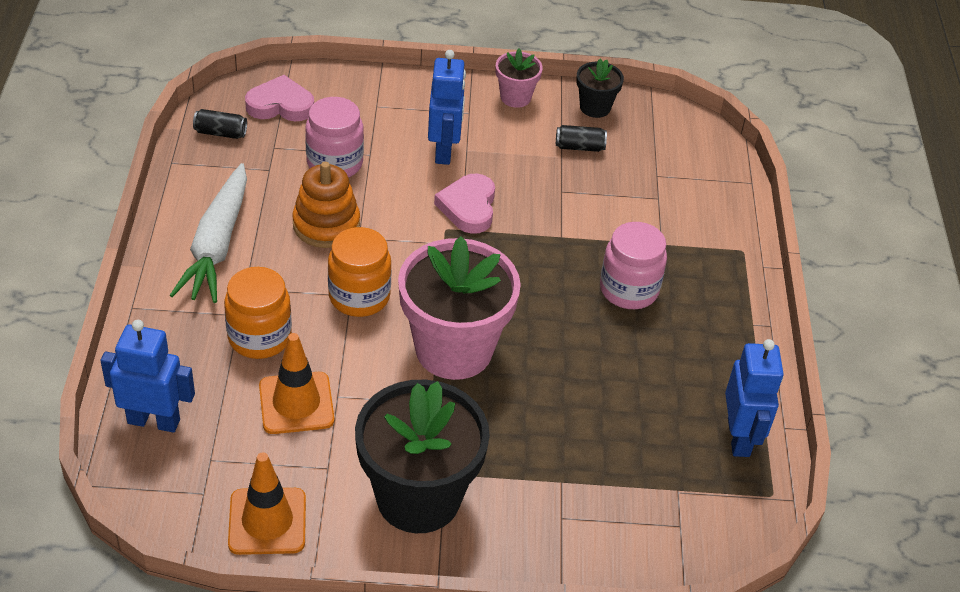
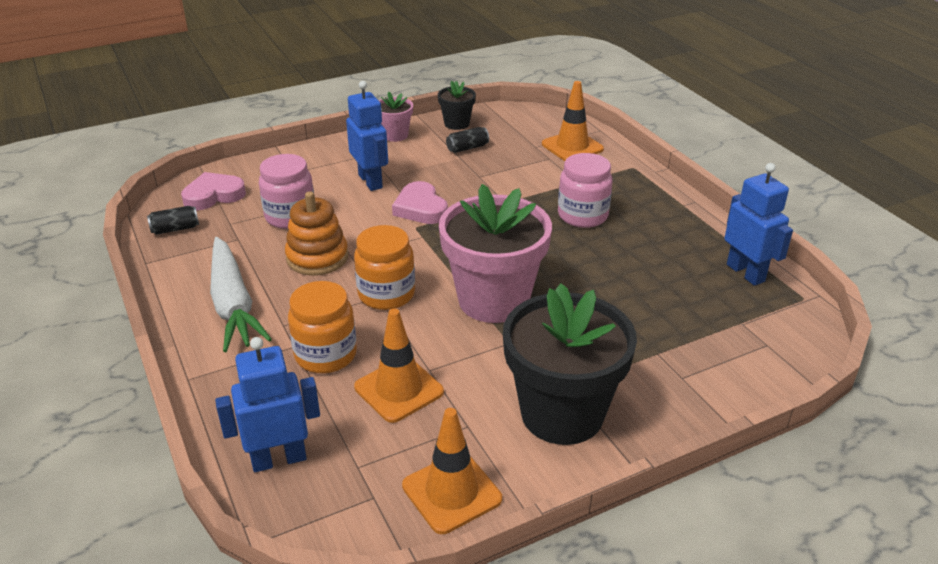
camera: 25 degrees left, 10 degrees down
none -> orange traffic cone [542,81,604,161]

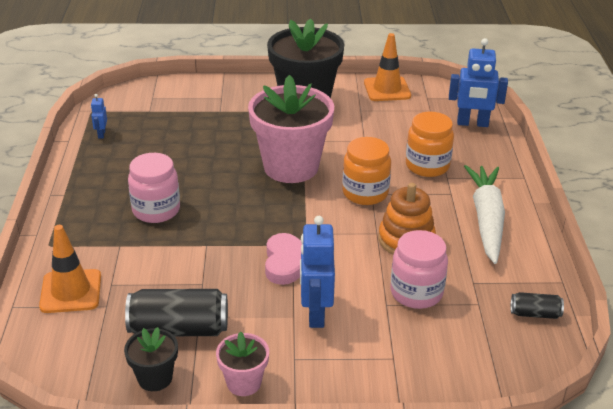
camera: 155 degrees left, 0 degrees up
pink heart [181,172,246,210] -> none
orange traffic cone [354,308,444,423] -> none
black can [446,127,489,153] -> black can [125,289,228,336], size x1.93
blue robot [725,163,793,286] -> blue robot [91,94,107,139], size x0.48

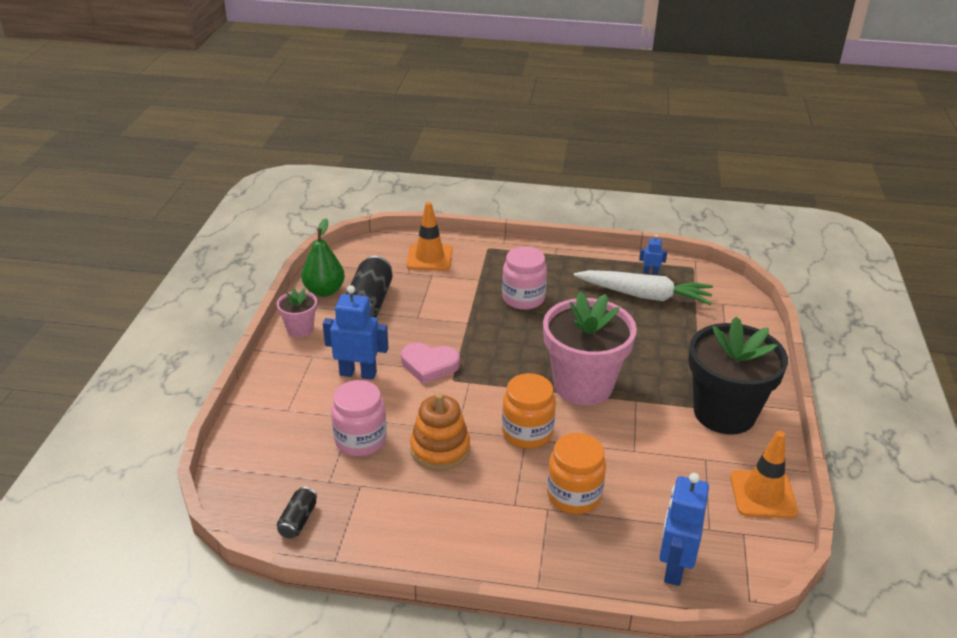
camera: 100 degrees right, 0 degrees up
black flower pot [124,327,178,391] -> green pear [301,218,345,297]
white carrot [464,165,505,264] -> white carrot moved to [574,270,713,305]

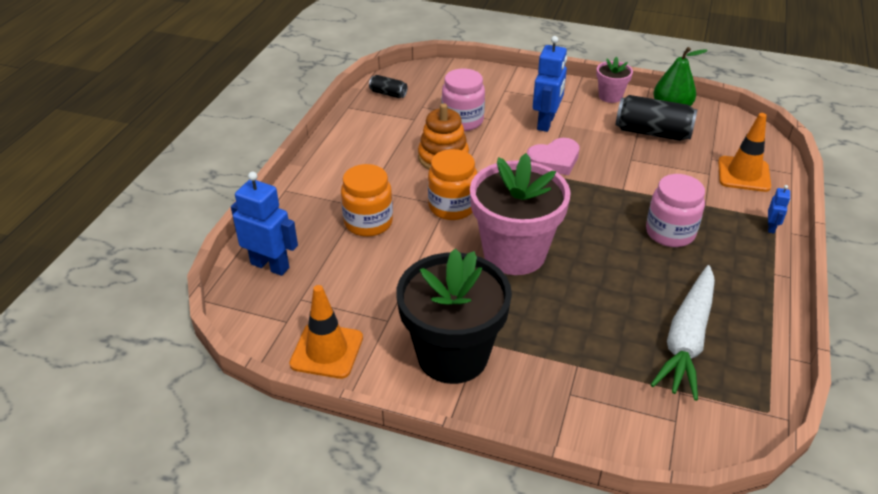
camera: 100 degrees right, 5 degrees up
pink heart [401,343,460,384] -> pink heart turned 135 degrees counterclockwise [527,138,580,175]
blue robot [639,234,667,275] -> blue robot moved to [768,185,790,234]

